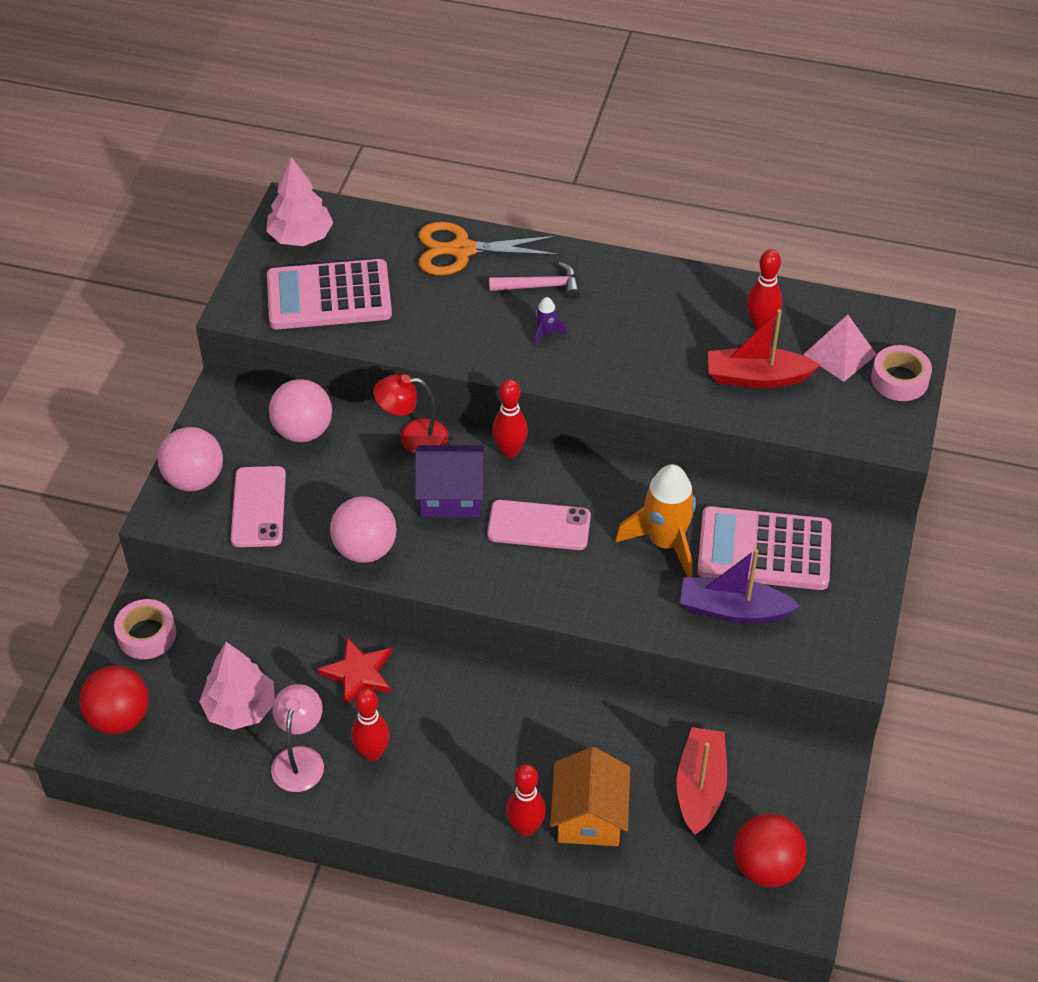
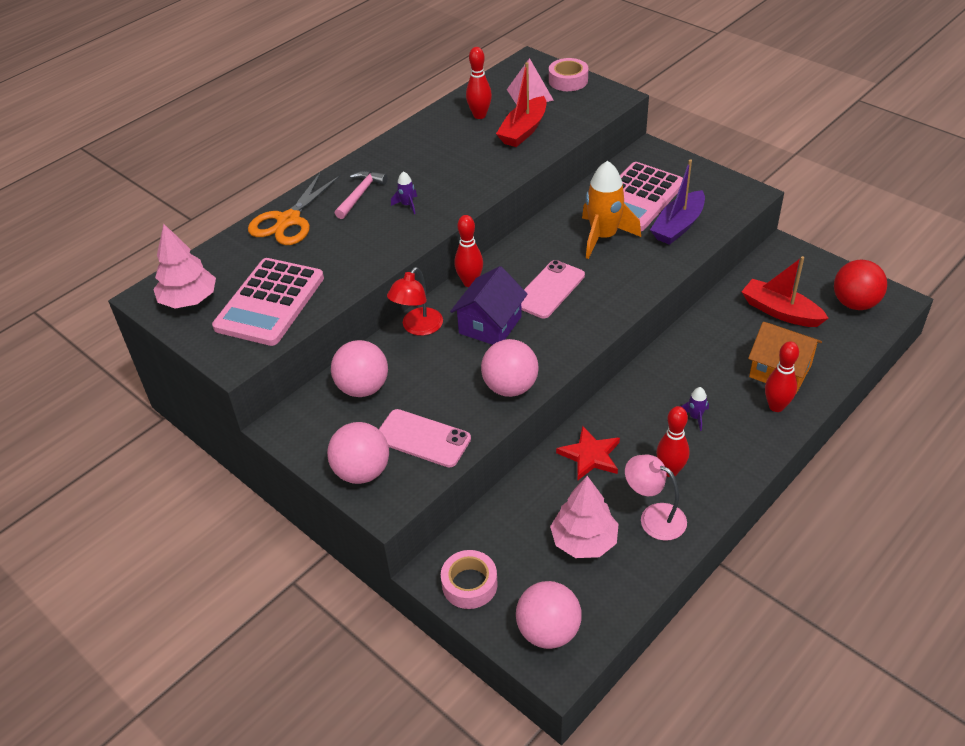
camera: 60 degrees left, 5 degrees down
red ball [79,666,149,734] -> pink ball [516,581,582,649]
none -> purple rocket [680,387,709,431]

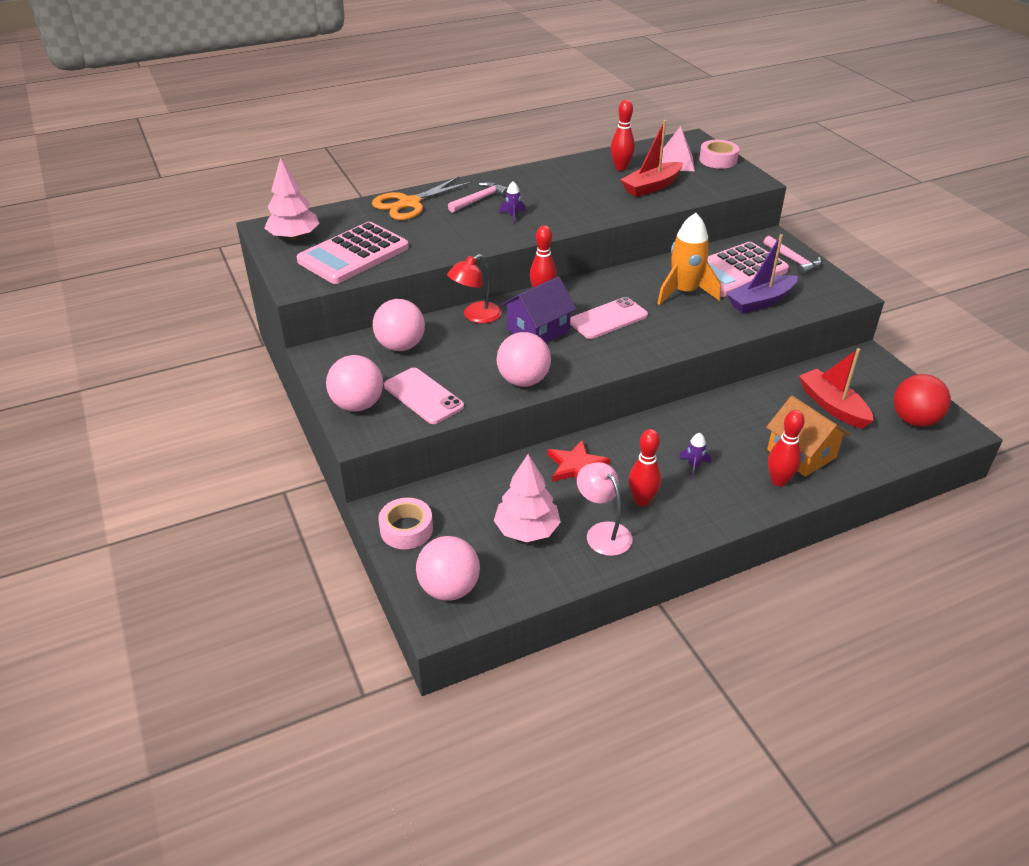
camera: 20 degrees right, 5 degrees down
none -> pink hammer [764,236,822,275]

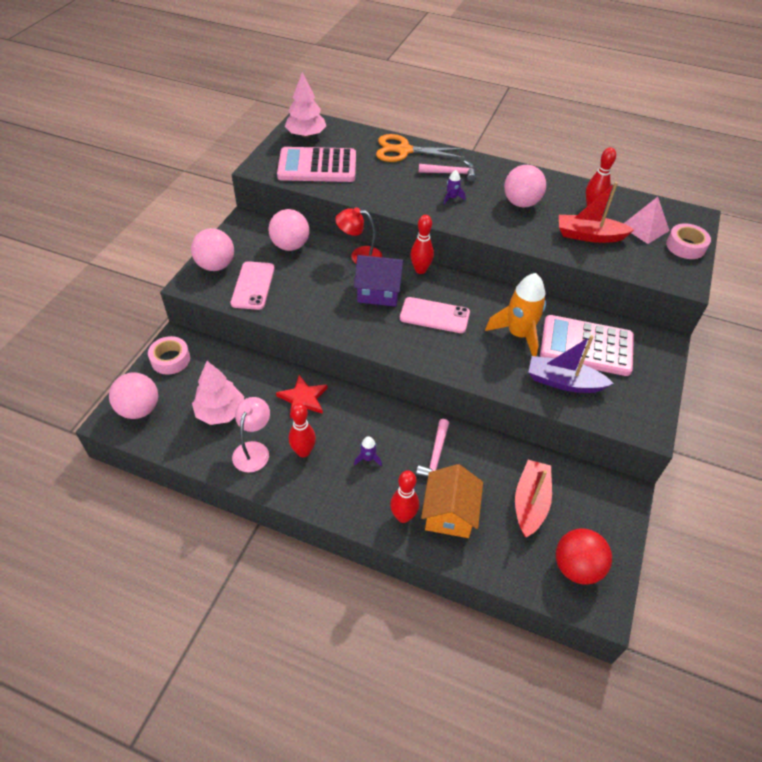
camera: 45 degrees right, 10 degrees up
pink ball [496,332,551,387] -> pink ball moved to [504,165,546,207]
pink hammer [764,236,822,275] -> pink hammer moved to [416,419,449,477]

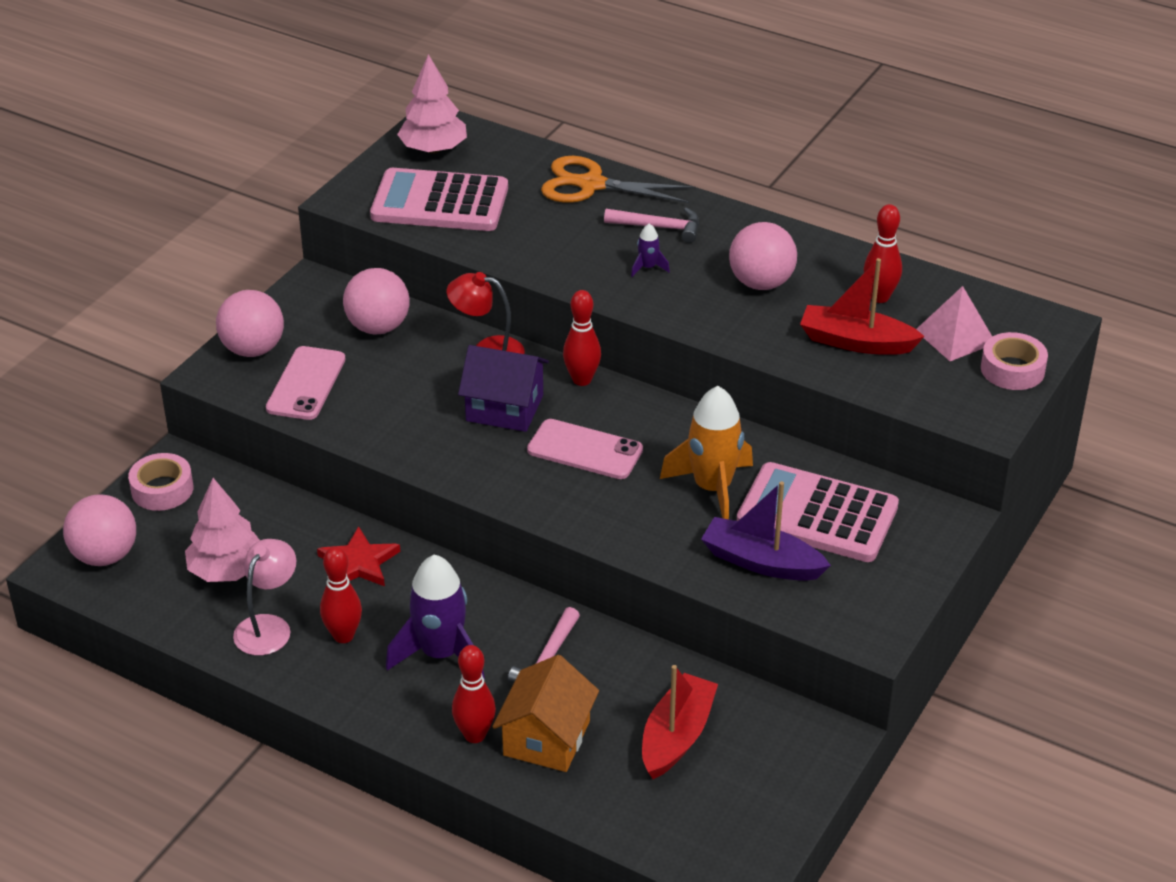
camera: 10 degrees right, 10 degrees down
purple rocket [354,436,382,466] -> purple rocket [386,555,485,680], size x2.29
red ball [556,528,612,585] -> none

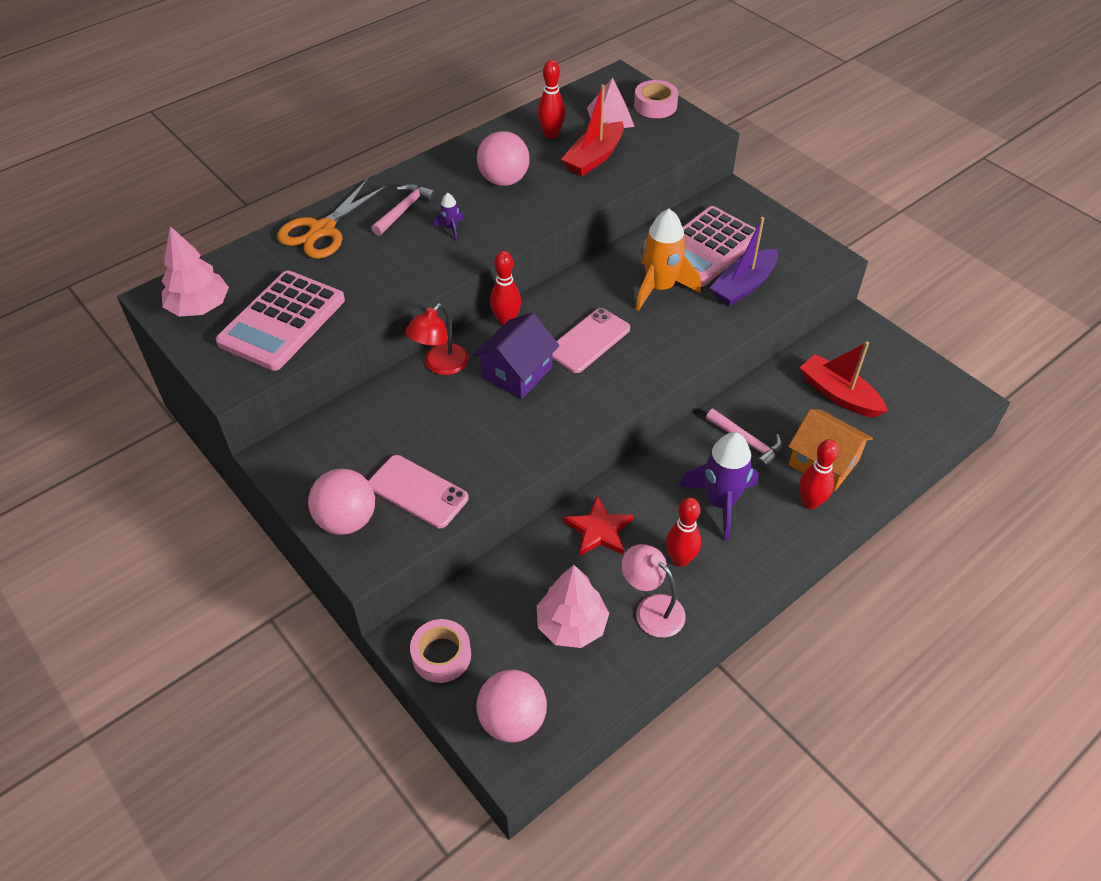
camera: 70 degrees left, 10 degrees up
pink ball [343,268,410,334] -> none

